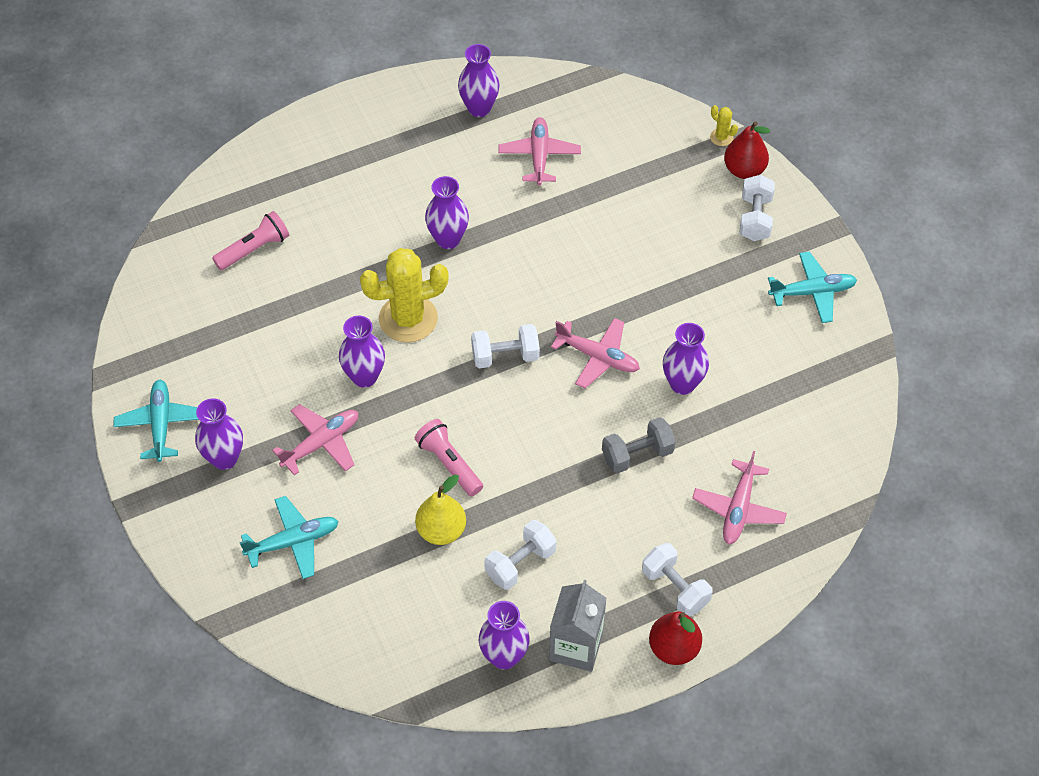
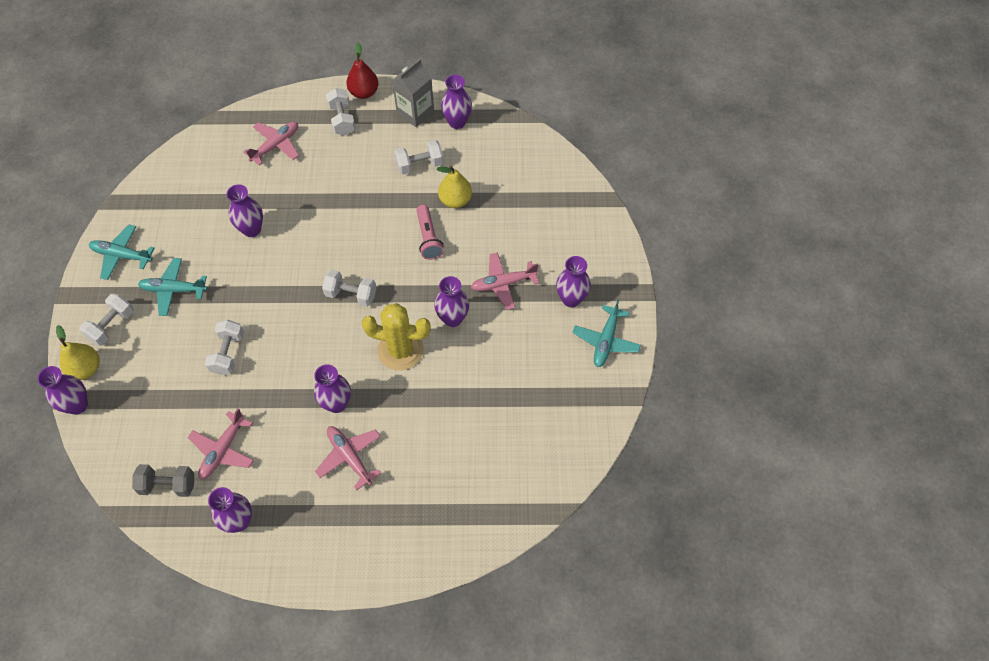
camera: 155 degrees left, 5 degrees up
pink flashlight [212,211,289,270] -> none
turquoise plane [239,496,339,579] -> turquoise plane moved to [138,258,207,316]
pink plane [551,318,640,388] -> pink plane moved to [315,426,381,490]
grey dumbbell [602,417,676,473] -> grey dumbbell moved to [132,464,194,497]
yellow cactus [710,105,738,146] -> purple vase [38,366,88,415]
red pear [724,121,770,179] -> yellow pear [56,325,99,380]
none -> white dumbbell [205,320,244,375]

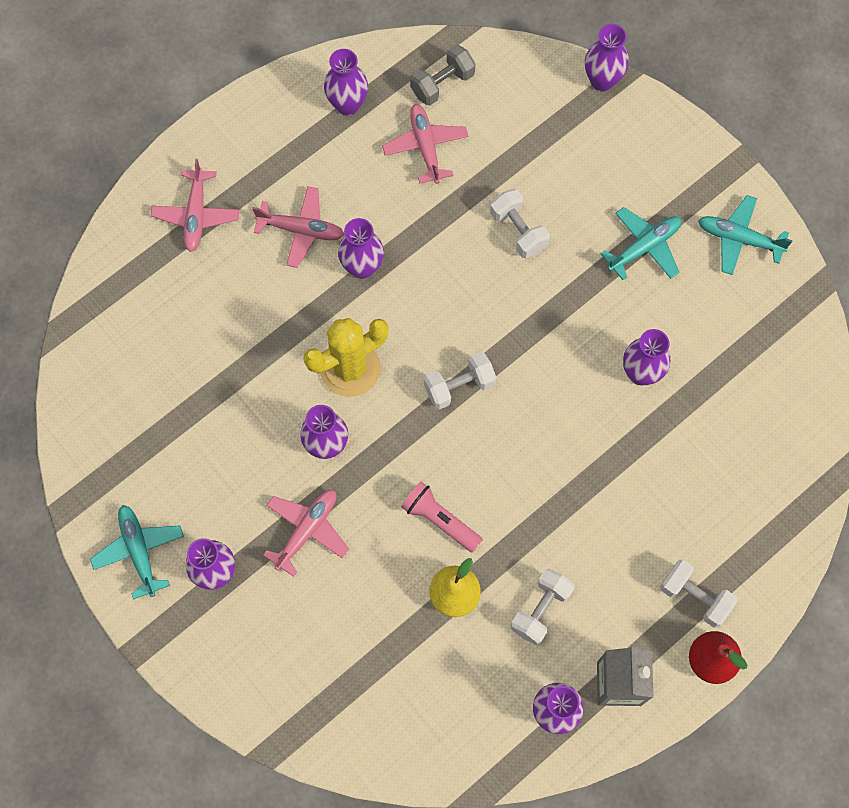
camera: 140 degrees right, 10 degrees up
yellow pear [56,325,99,380] -> none
white dumbbell [79,294,134,346] -> none
turquoise plane [89,225,154,280] -> turquoise plane turned 135 degrees counterclockwise [698,195,793,275]
pink plane [243,122,299,166] -> pink plane moved to [151,159,239,252]

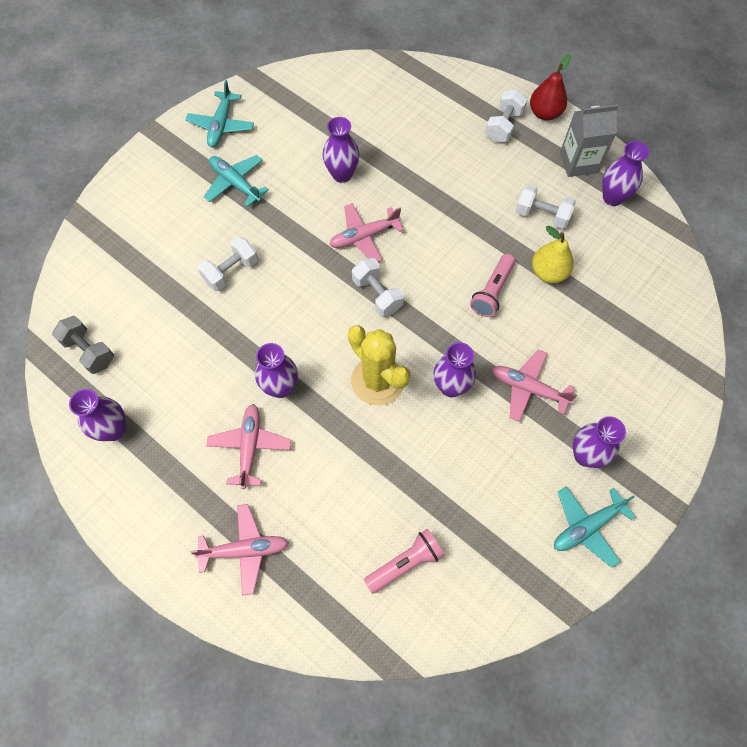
camera: 100 degrees left, 5 degrees down
pink plane [382,104,469,184] -> pink plane moved to [329,203,404,262]
purple vase [585,24,629,92] -> none
none -> pink flashlight [364,529,445,594]

